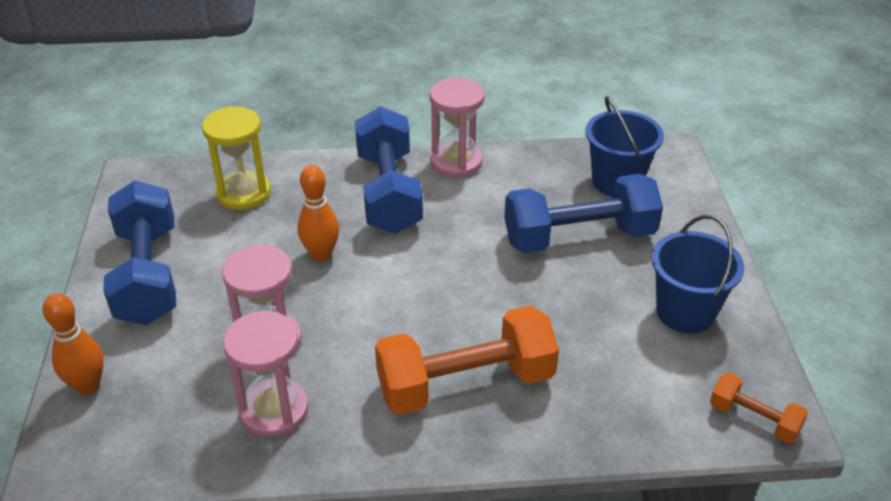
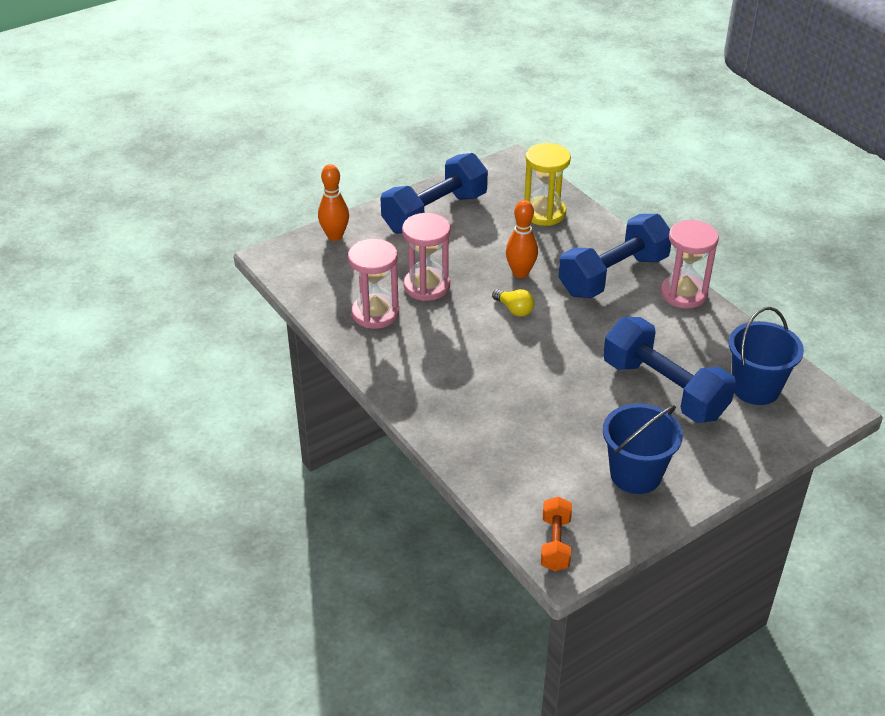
camera: 60 degrees right, 0 degrees up
orange dumbbell [375,306,559,415] -> none
none -> yellow light bulb [492,289,535,317]

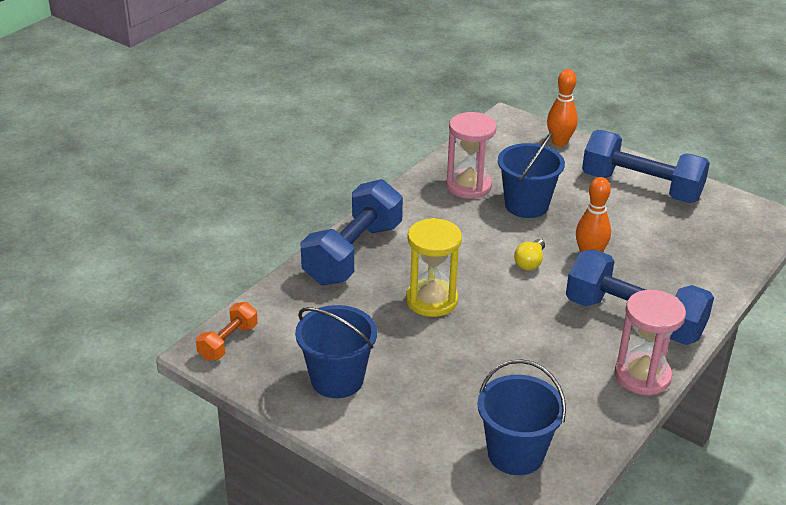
camera: 70 degrees right, 5 degrees down
pink hourglass [402,213,451,301] -> blue bucket [498,132,565,218]
yellow hourglass [524,143,571,226] -> yellow hourglass moved to [406,218,462,317]
orange dumbbell [541,496,572,571] -> orange dumbbell turned 45 degrees counterclockwise [196,302,258,361]
blue dumbbell [603,317,736,423] -> blue dumbbell moved to [301,179,403,285]

